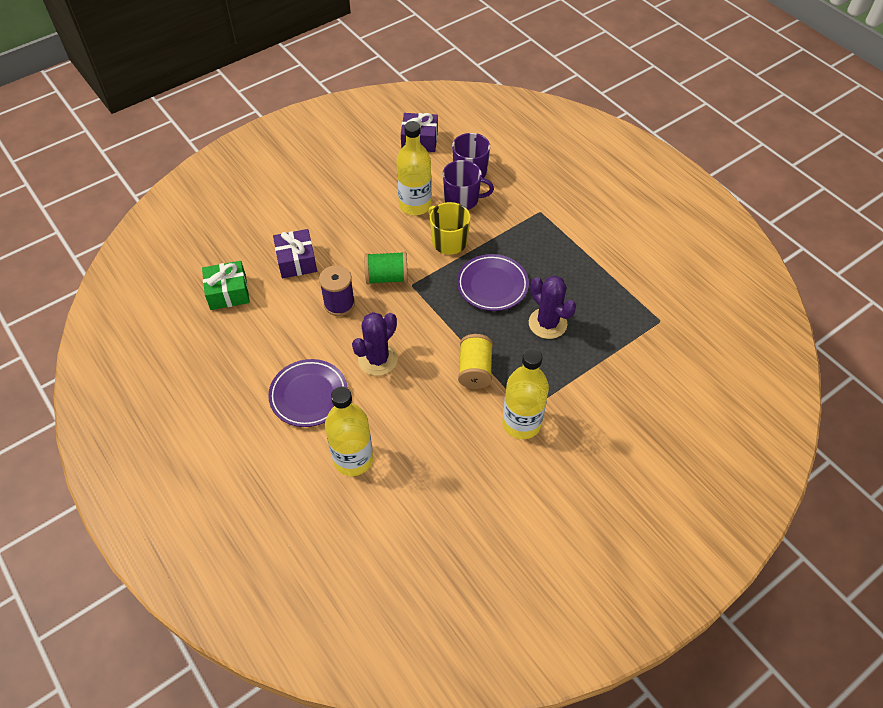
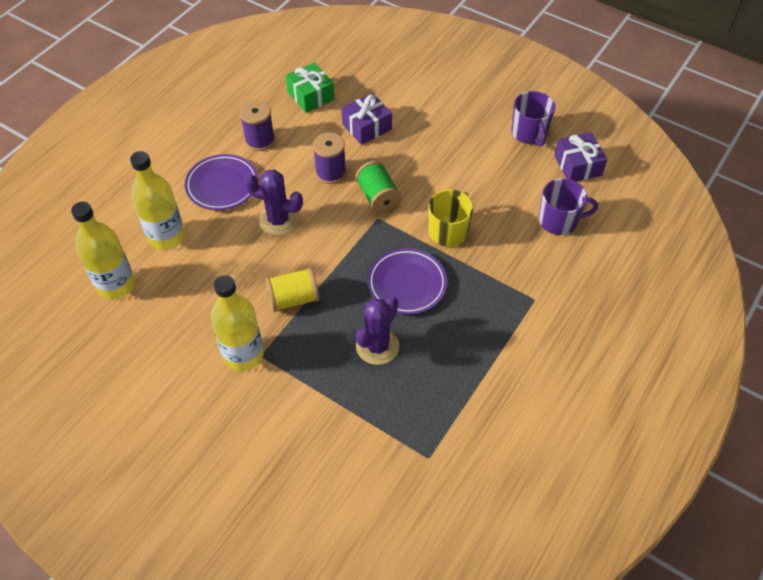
camera: 70 degrees right, 0 degrees up
yellow bottle [396,121,432,215] -> yellow bottle moved to [71,202,135,300]
purple mug [442,160,494,210] -> purple mug moved to [512,91,555,146]
none -> purple spool [240,100,275,151]

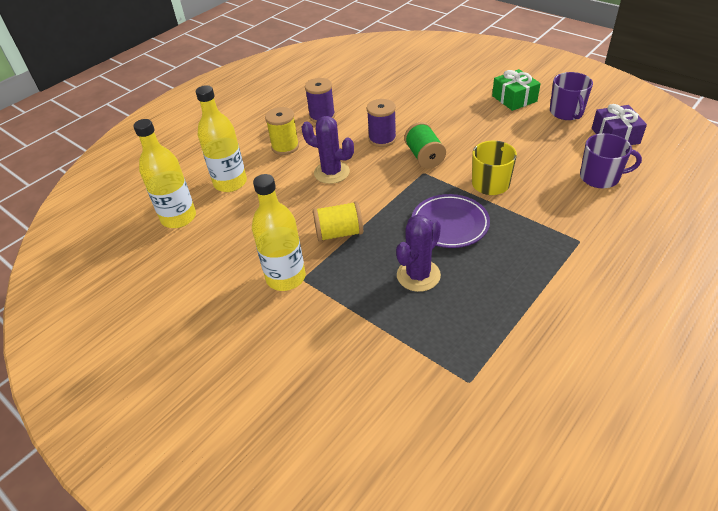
camera: 10 degrees right, 10 degrees down
purple plate [185,154,258,210] -> yellow spool [265,107,299,155]
green gift [286,62,335,113] -> green gift moved to [492,69,541,111]
purple gift [341,93,392,145] -> none

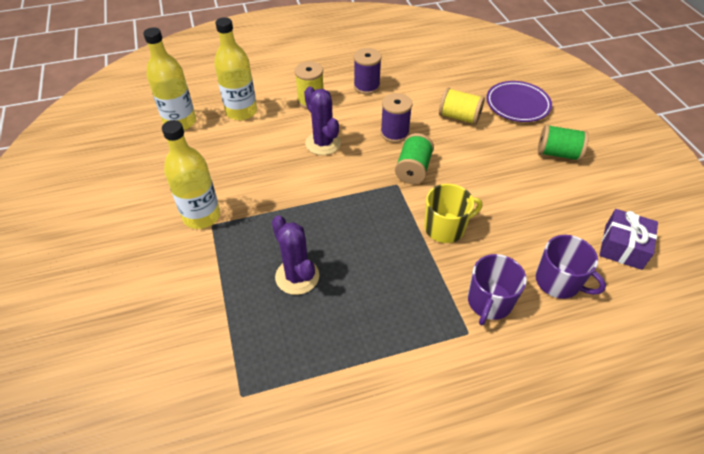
camera: 30 degrees right, 5 degrees up
yellow spool [313,201,363,242] -> yellow spool moved to [439,88,485,125]
purple cactus [396,214,441,292] -> purple cactus turned 75 degrees clockwise [272,215,319,295]
purple plate [412,194,490,248] -> purple plate moved to [486,81,552,122]
green gift [492,69,541,111] -> green spool [538,124,589,161]
purple mug [550,72,593,120] -> purple mug moved to [468,254,527,325]

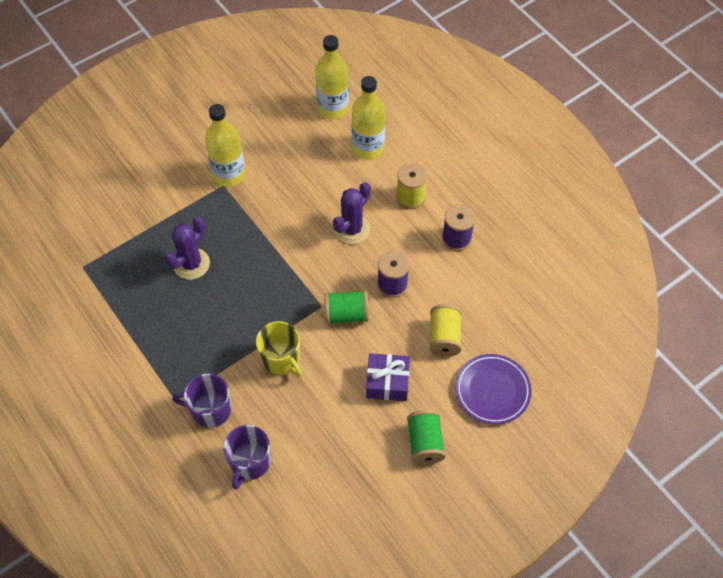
camera: 70 degrees right, 10 degrees up
purple gift [599,209,658,270] -> purple gift moved to [366,353,410,401]

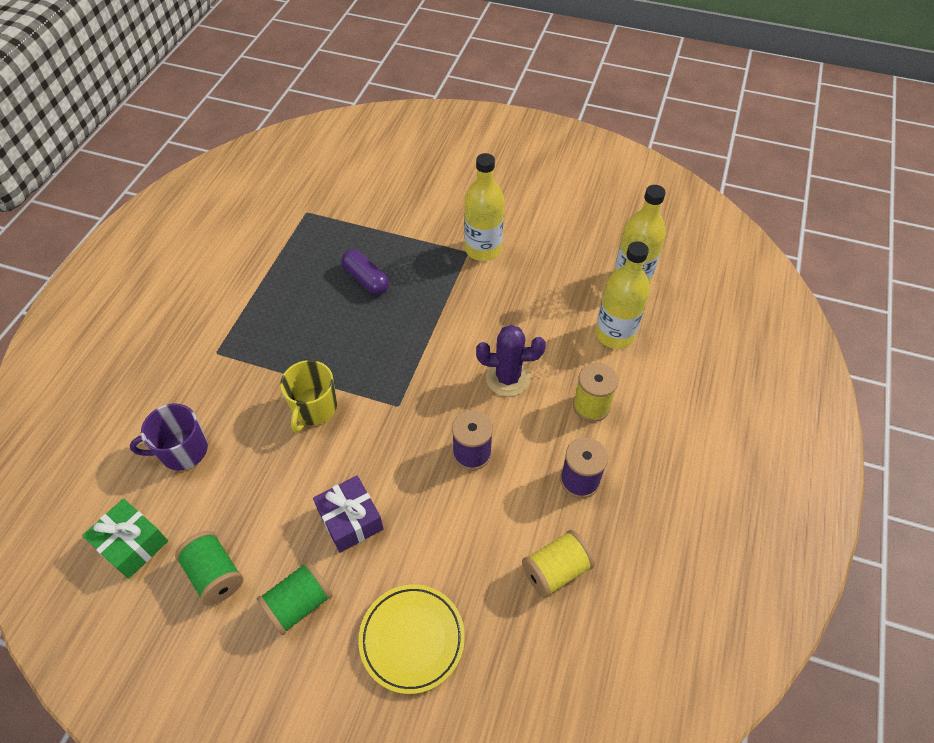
camera: 55 degrees right, 5 degrees down
purple cactus [165,217,210,280] -> purple capsule [341,249,389,295]
purple mug [172,374,231,428] -> none
green spool [324,290,369,324] -> green spool moved to [175,531,243,606]
yellow spool [429,304,462,356] -> yellow spool moved to [522,530,595,598]
purple plate [455,354,532,425] -> yellow plate [358,584,465,694]
none -> green gift [82,499,168,579]

